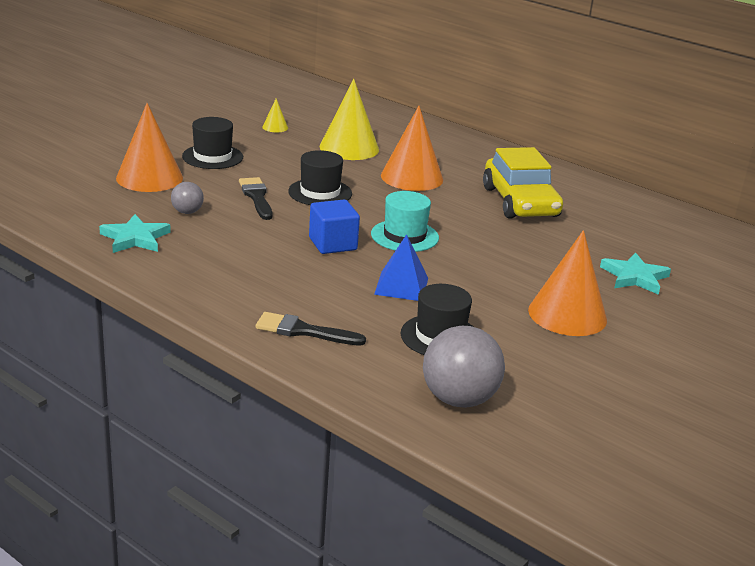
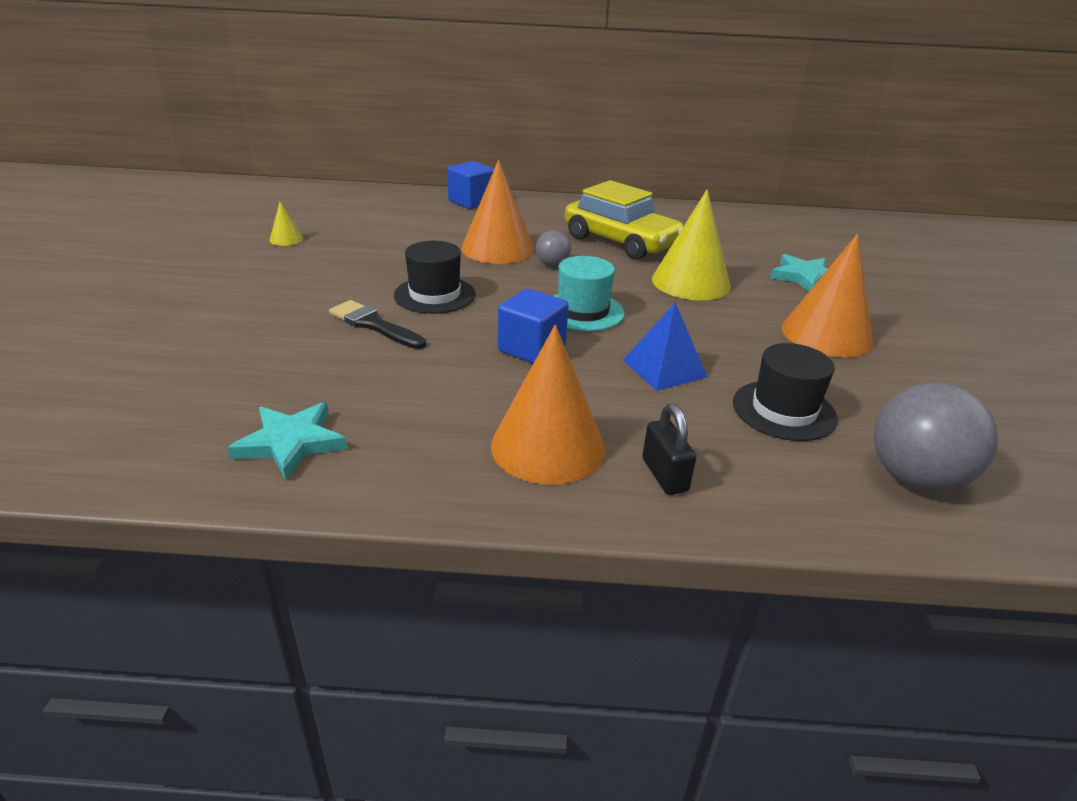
camera: 35 degrees left, 5 degrees up
orange cone [116,103,183,192] -> orange cone moved to [491,325,605,485]
grey ball [171,182,204,214] -> grey ball moved to [536,230,571,267]
black hat [182,117,243,169] -> none
black brush [256,312,366,346] -> black padlock [642,404,696,495]
yellow cone [320,79,379,160] -> yellow cone moved to [652,190,731,300]
none -> blue cube [447,161,494,209]

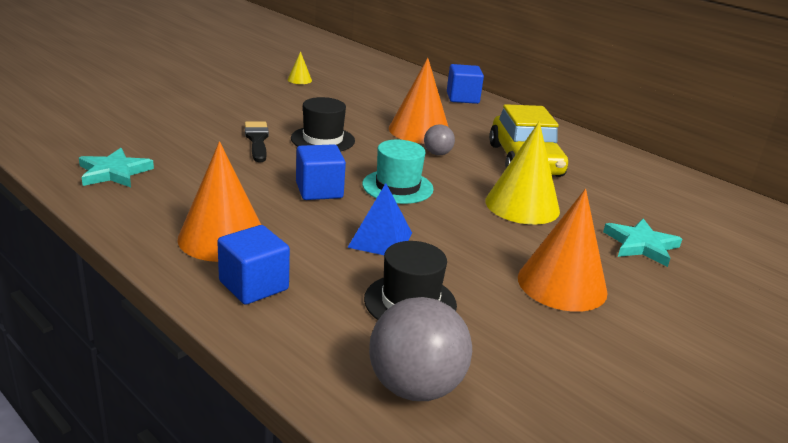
camera: 40 degrees right, 5 degrees down
black padlock [642,404,696,495] -> blue cube [217,225,290,305]

